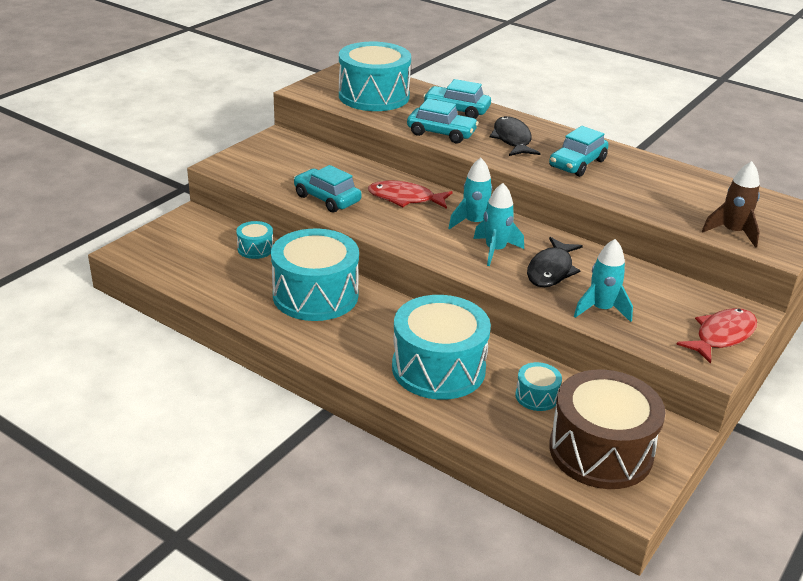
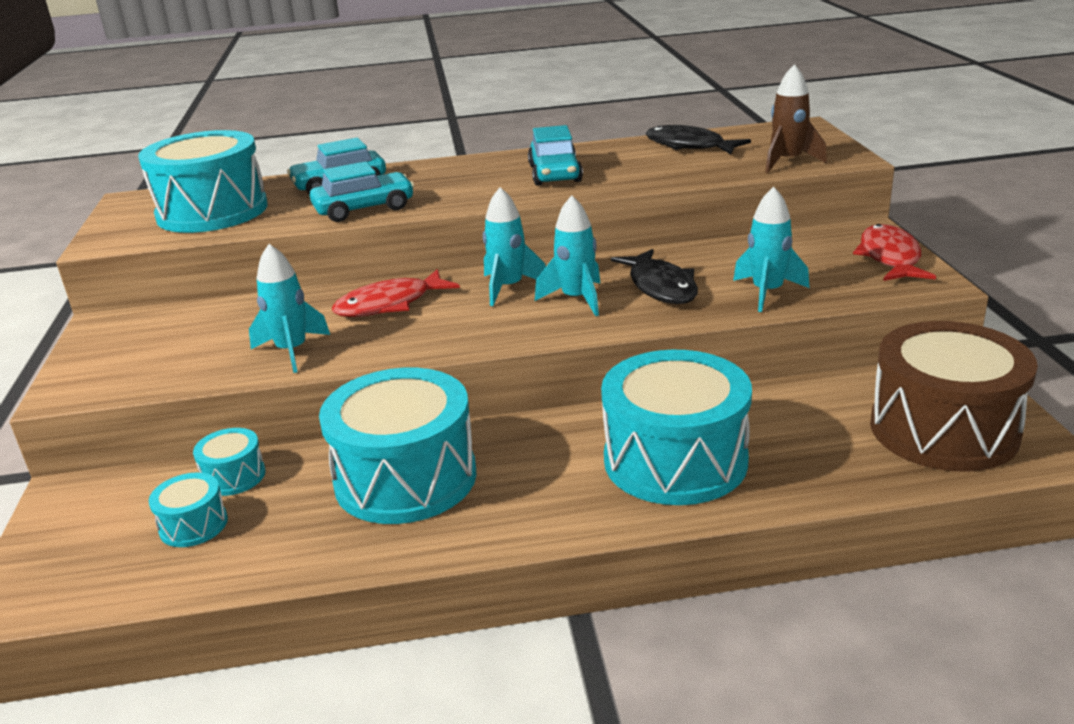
camera: 40 degrees left, 5 degrees down
turquoise car [294,165,362,213] -> turquoise rocket [249,244,330,373]
black fish [490,116,540,156] -> black fish moved to [646,125,751,154]
turquoise drum [515,362,562,411] -> turquoise drum moved to [149,473,228,547]

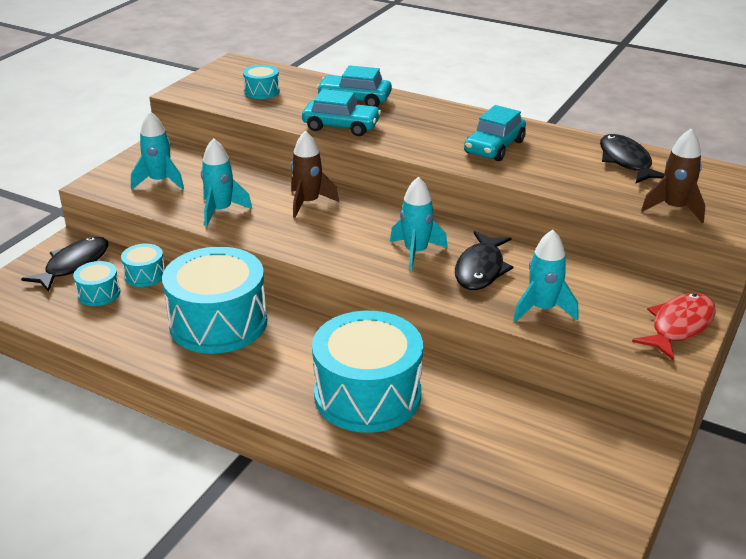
camera: 35 degrees right, 5 degrees up
turquoise drum [138,130,268,233] -> turquoise drum [243,65,280,99], size x0.45
red fish [332,269,460,317] -> brown rocket [291,131,339,218]
turquoise rocket [483,187,546,306] -> turquoise rocket moved to [131,112,184,190]
brown drum [870,321,1038,472] -> none
none -> black fish [21,237,109,292]

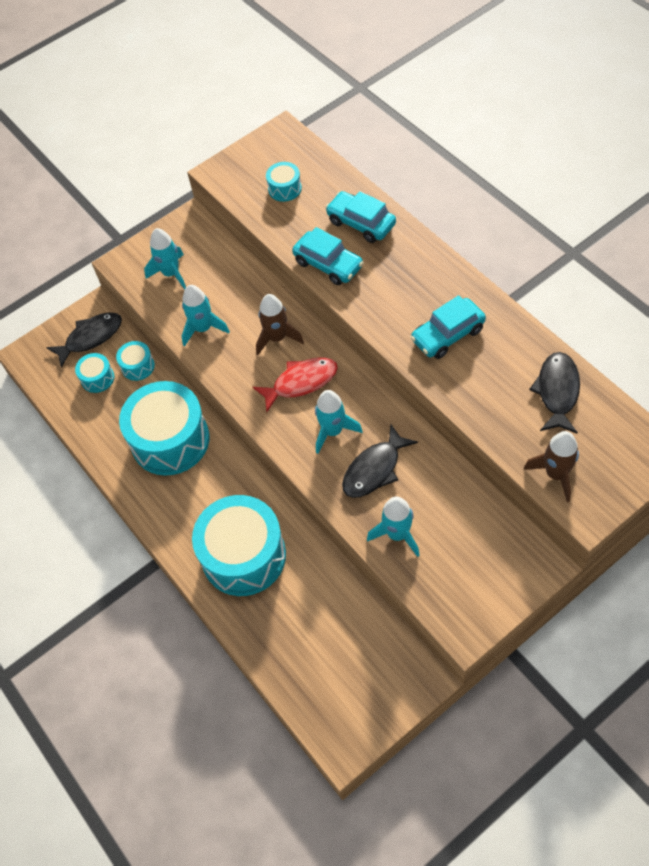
camera: 30 degrees right, 25 degrees up
red fish [632,293,716,360] -> red fish moved to [253,357,338,412]

